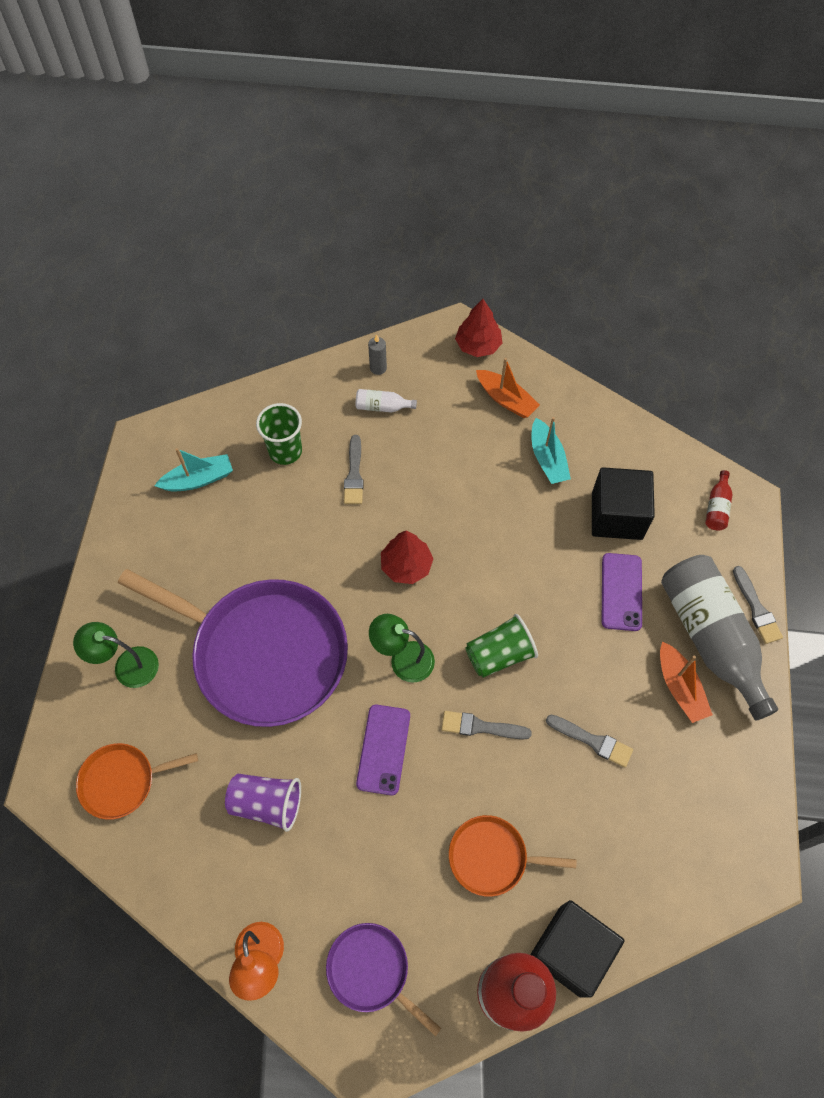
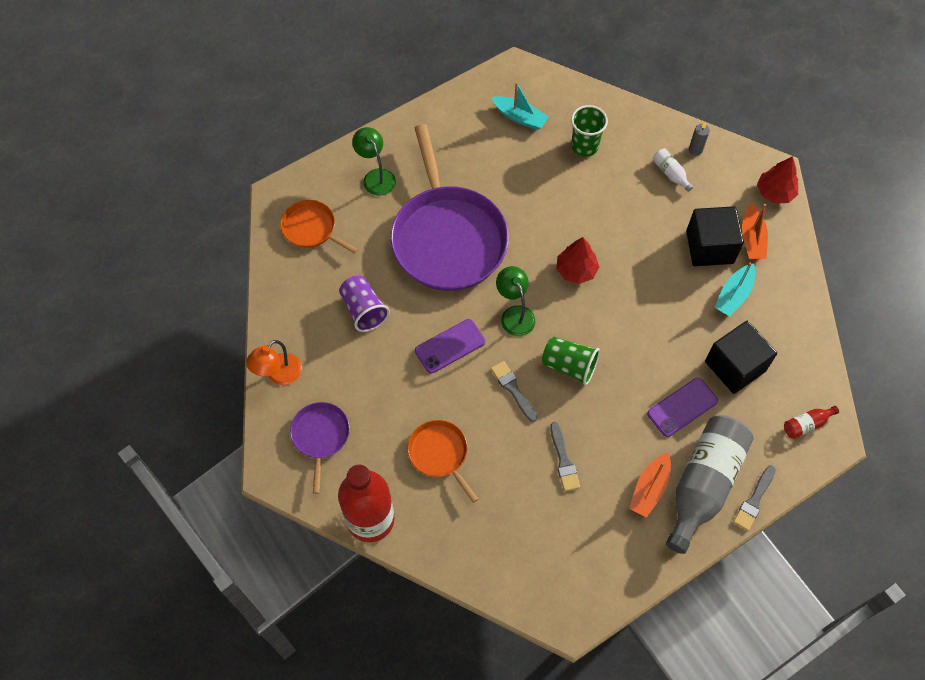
camera: 50 degrees right, 0 degrees up
grey brush [344,435,364,504] -> none
black cube [530,900,624,998] -> black cube moved to [686,206,744,266]

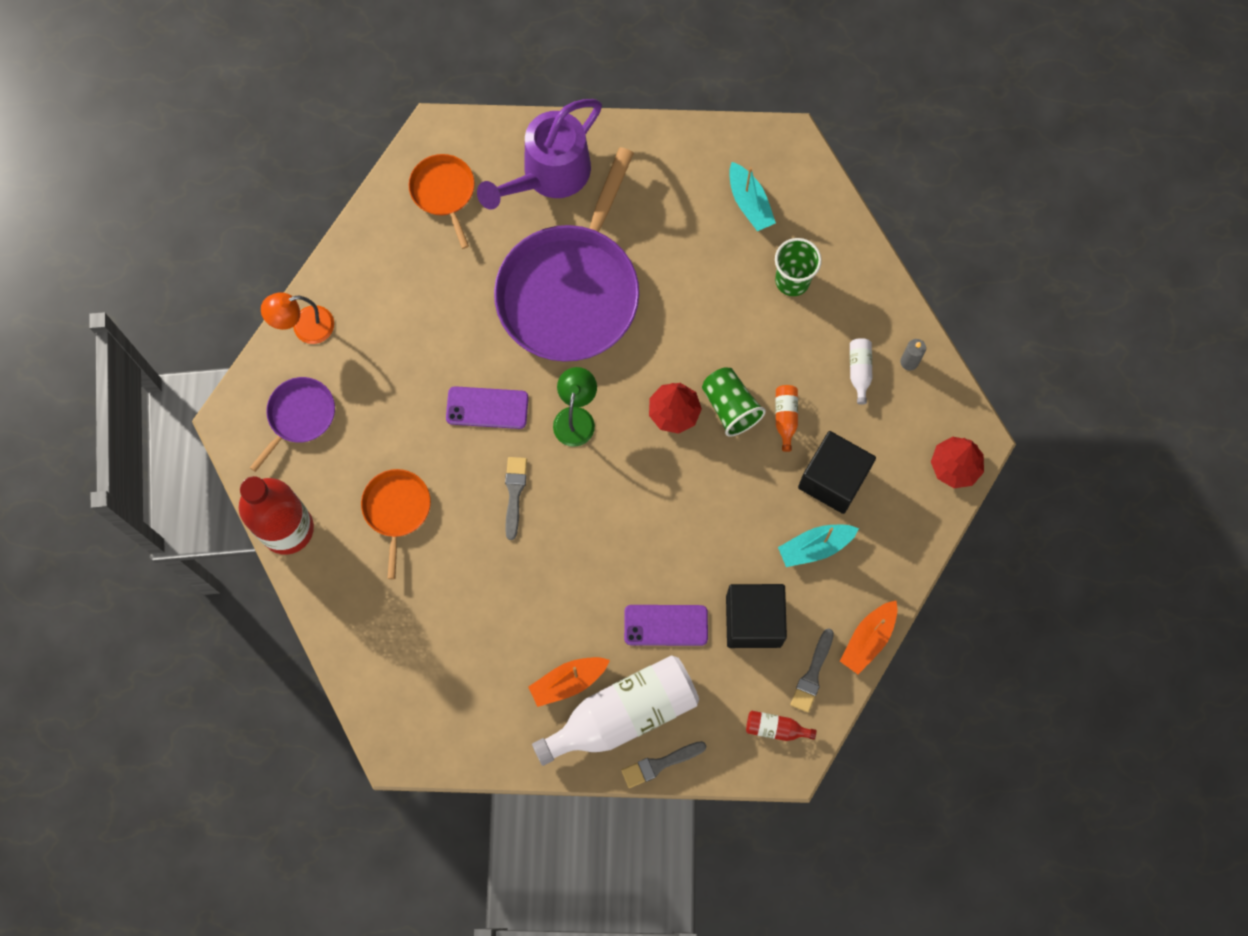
camera: 35 degrees right, 10 degrees up
purple cup [339,276,390,332] -> none
green lamp [352,127,396,196] -> purple watering can [477,99,602,209]
green cup [542,337,600,385] -> green cup moved to [702,367,766,437]
grey brush [550,422,580,492] -> grey brush moved to [790,628,834,712]
grey bottle [666,415,754,554] -> white bottle [532,655,699,766]
orange boat [742,203,768,259] -> orange boat moved to [840,601,897,674]
none -> orange bottle [776,385,798,452]

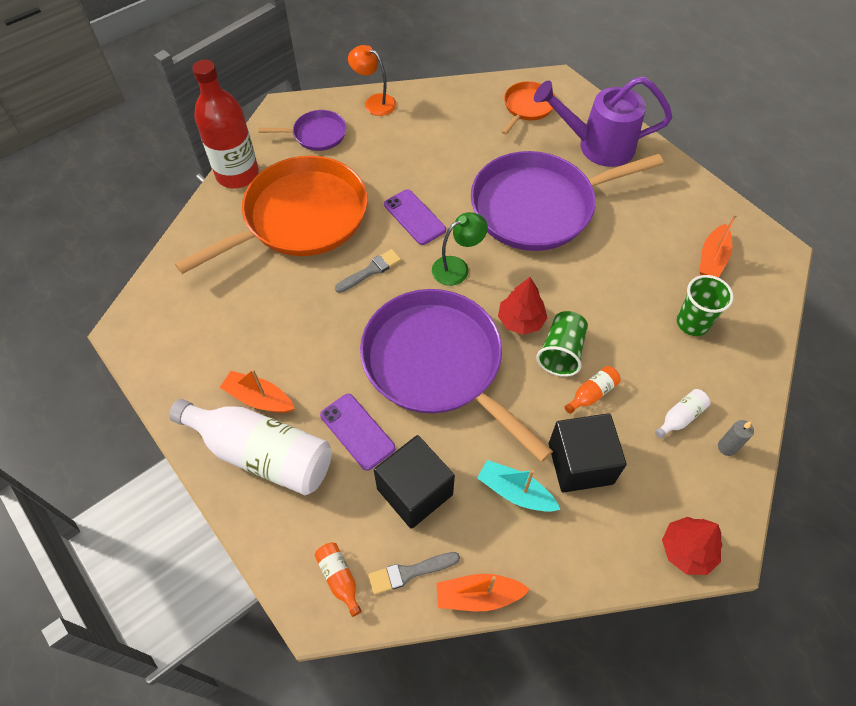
camera: 50 degrees right, 15 degrees down
orange pan [361,469,431,579] -> orange pan [175,156,367,274], size x2.14
grey brush [621,741,707,788] -> none
turquoise boat [729,162,776,231] -> orange boat [699,214,737,278]
red bottle [746,711,817,741] -> orange bottle [315,542,362,617]
none -> purple pan [360,289,553,462]

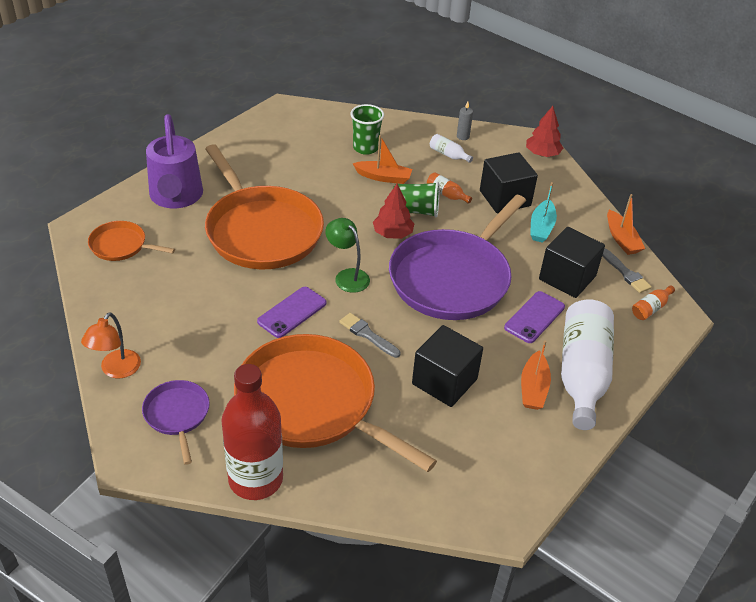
camera: 105 degrees left, 15 degrees down
purple pan [471,151,664,251] -> orange pan [205,144,324,269]
orange boat [699,214,737,278] -> orange boat moved to [352,135,412,184]
none -> black cube [412,325,483,407]

